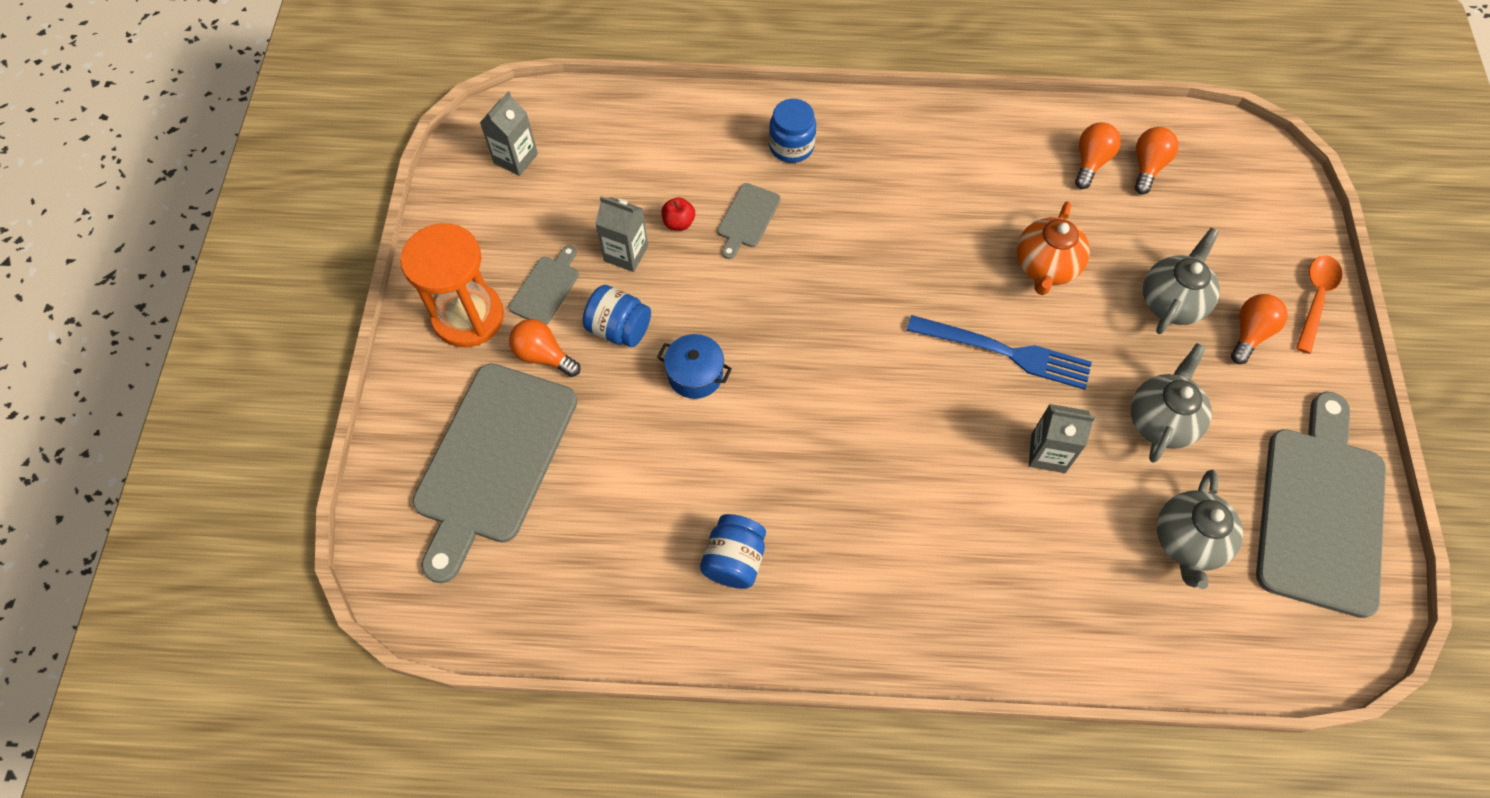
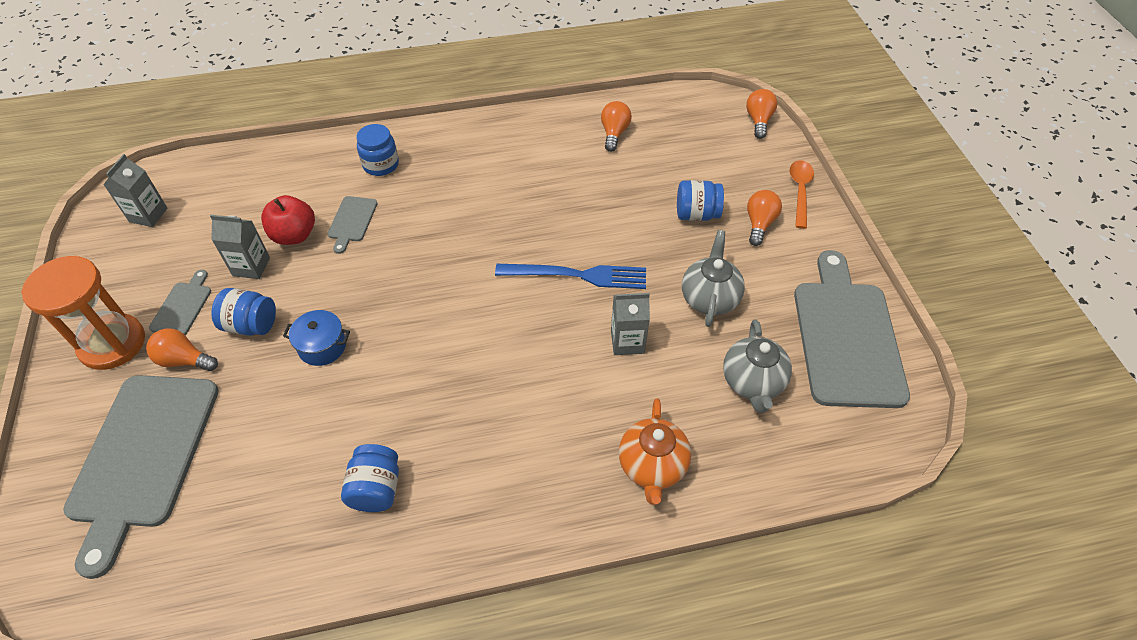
camera: 15 degrees left, 10 degrees down
red apple [661,197,695,231] -> red apple [261,195,315,245], size x1.77
orange teapot [1016,201,1090,295] -> orange teapot moved to [619,398,691,505]
orange light bulb [1135,127,1178,194] -> orange light bulb moved to [746,89,777,139]
grey teapot [1143,228,1220,334] -> blue jar [677,180,724,221]

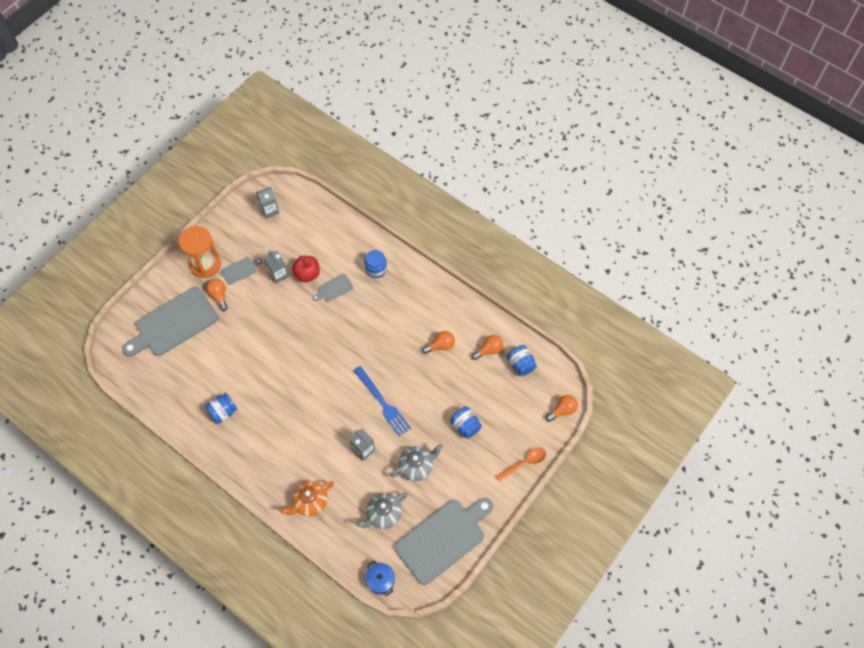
camera: 50 degrees right, 10 degrees up
blue jar [211,288,276,336] -> blue jar moved to [507,345,537,376]
blue pot [283,310,350,366] -> blue pot moved to [365,560,395,596]
orange light bulb [747,190,782,246] -> orange light bulb moved to [422,331,455,354]

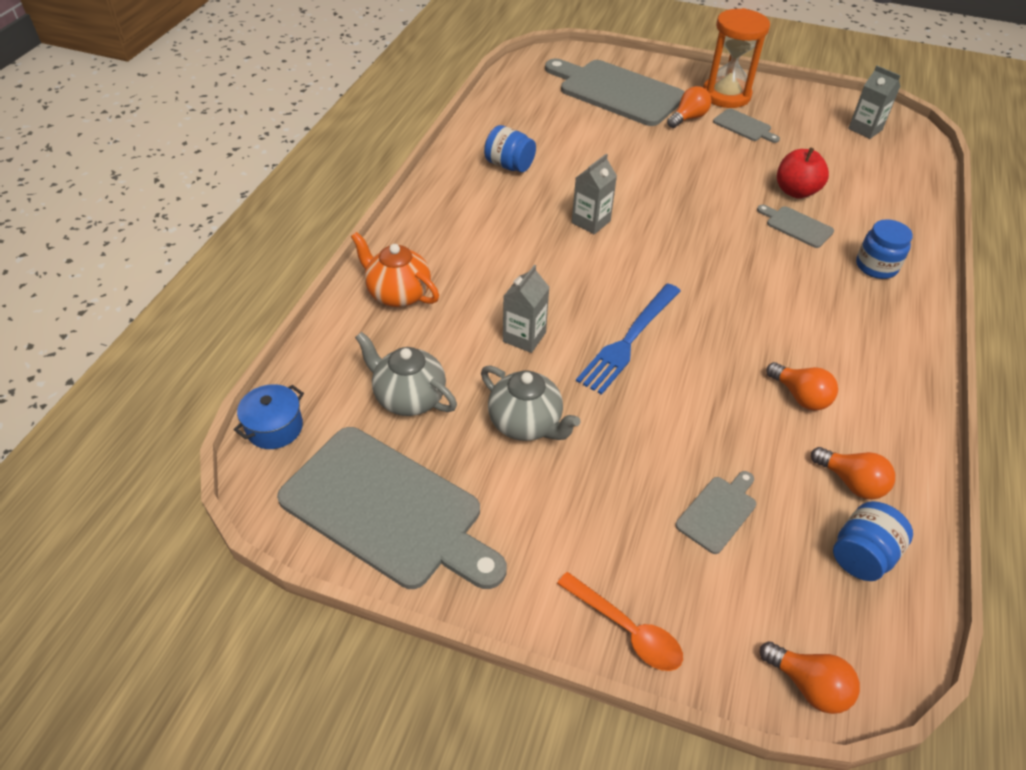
camera: 70 degrees right, 15 degrees down
grey carton [264,250,289,284] -> grey carton moved to [572,154,617,234]
blue jar [450,407,482,439] -> none
none -> grey cutting board [675,471,756,554]

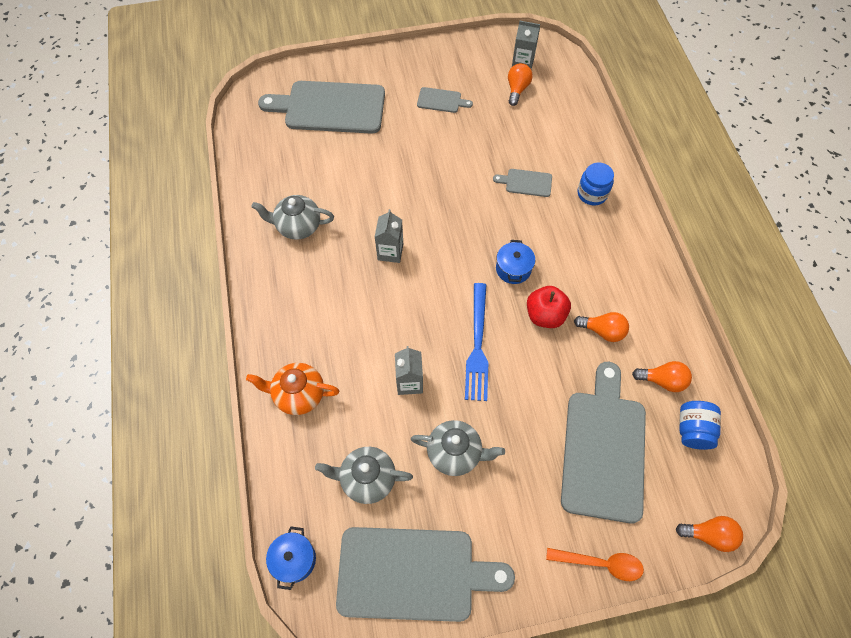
camera: 30 degrees left, 15 degrees up
blue jar [484,125,536,172] -> grey teapot [251,195,334,240]
orange light bulb [667,86,711,128] -> orange light bulb moved to [508,63,533,106]
grey cutting board [675,471,756,554] -> grey cutting board [561,362,646,524], size x2.27
orange hourglass [703,8,770,108] -> none
red apple [777,147,829,199] -> red apple moved to [527,286,571,328]
none -> blue pot [496,240,535,284]

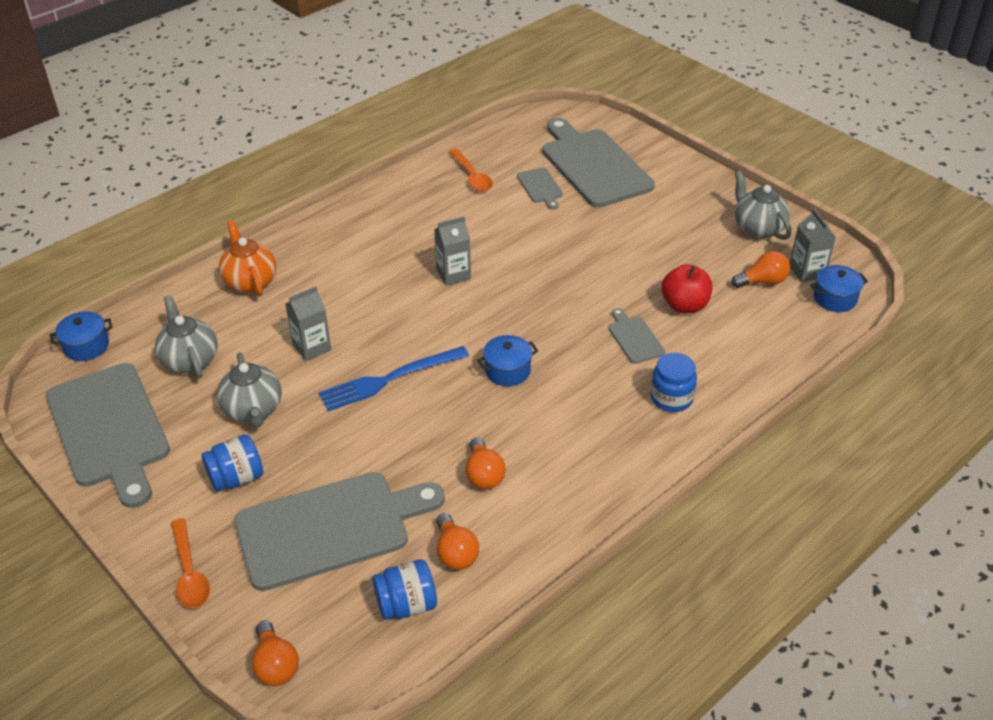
camera: 60 degrees right, 20 degrees down
grey teapot [251,195,334,240] -> grey teapot moved to [735,171,792,240]
grey cutting board [417,87,473,113] -> grey cutting board moved to [517,168,563,210]
red apple [527,286,571,328] -> red apple moved to [661,264,712,313]
none -> blue jar [202,434,263,491]
none -> orange spoon [449,149,493,191]
none -> blue pot [810,265,868,312]

